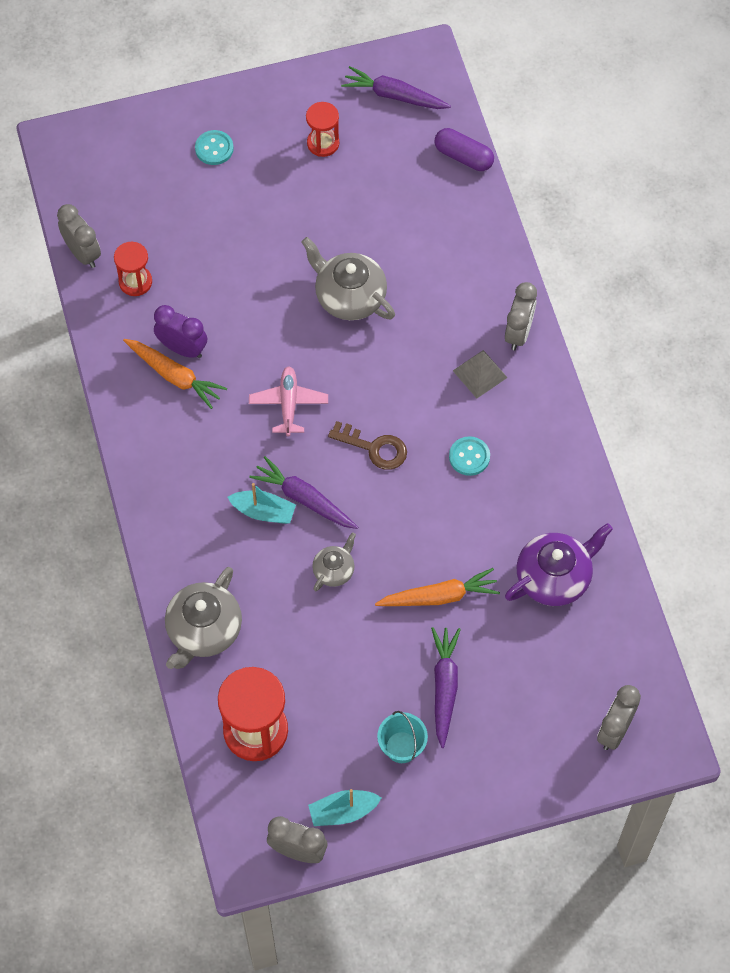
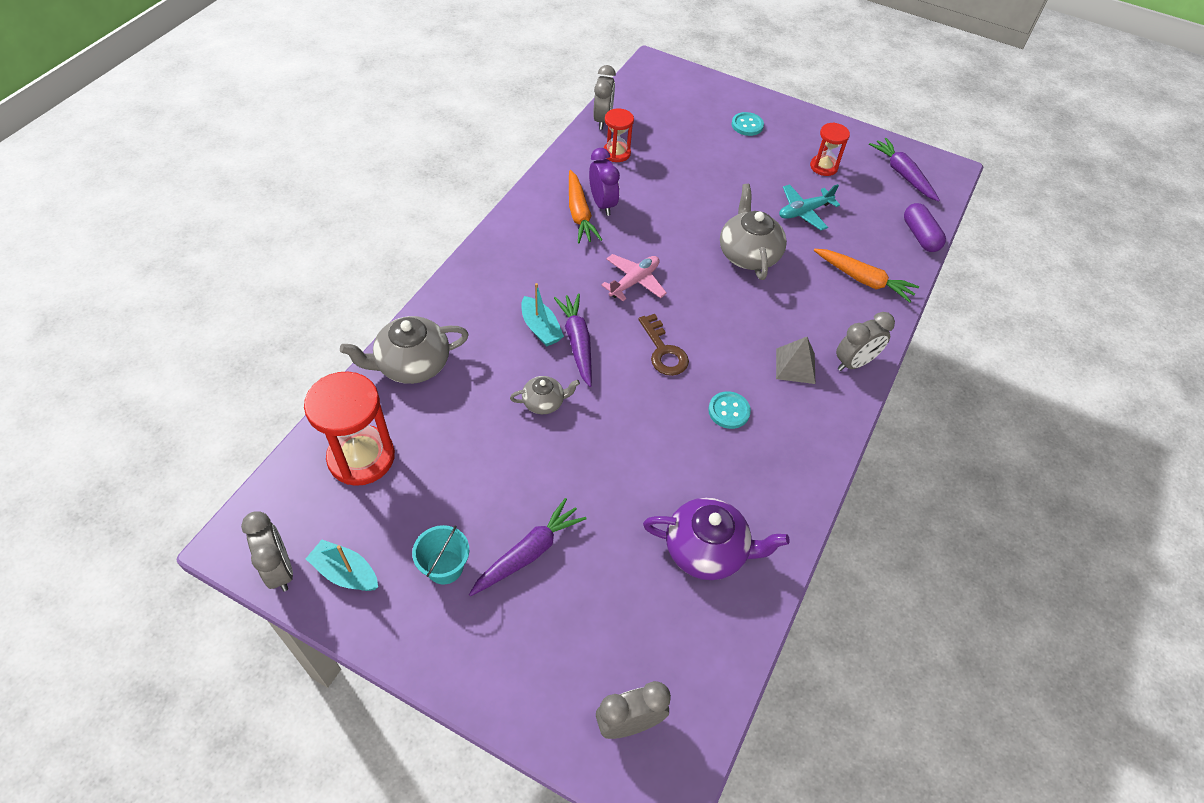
camera: 40 degrees right, 10 degrees down
orange carrot [375,568,500,606] -> orange carrot moved to [813,249,919,303]
none -> turquoise plane [779,184,840,230]

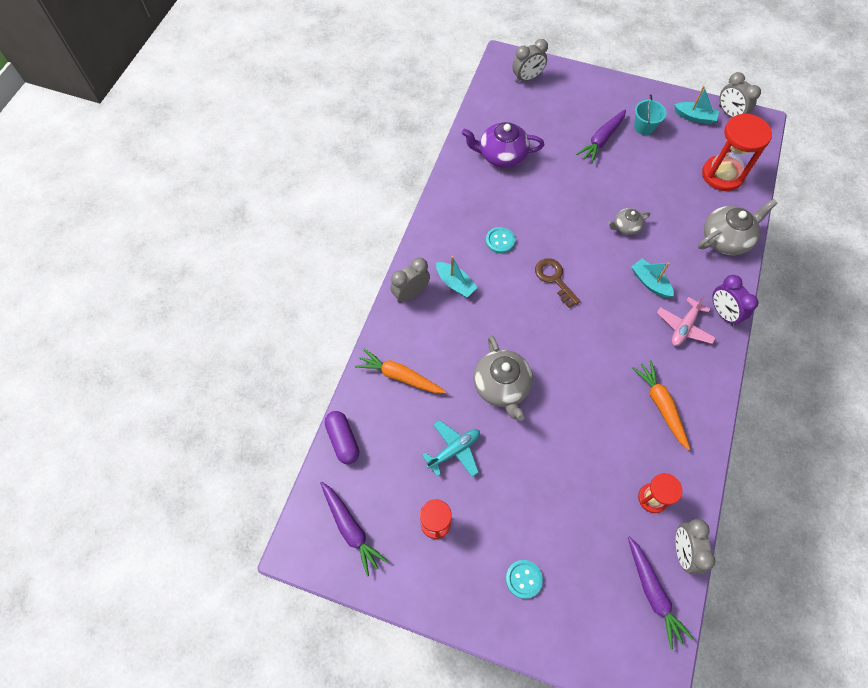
camera: 175 degrees right, 10 degrees up
purple carrot [554,293,592,387] -> purple carrot moved to [628,536,694,649]
purple clock [589,148,620,216] -> purple clock moved to [712,275,759,326]
pink plane [601,254,667,301] -> pink plane moved to [657,295,716,346]
grey pyramid [776,337,815,384] -> turquoise boat [436,256,478,298]

